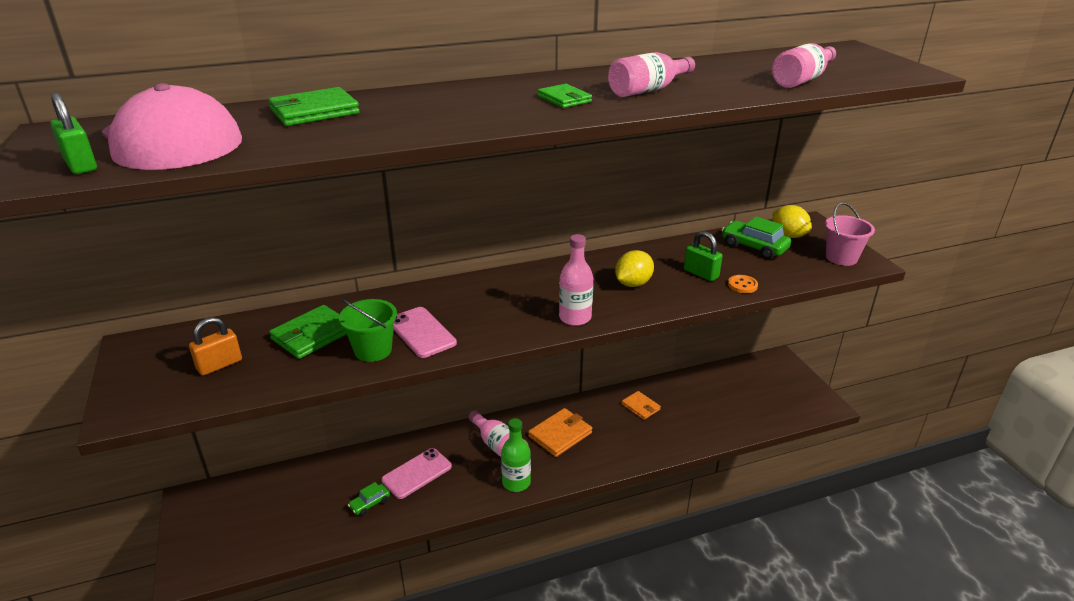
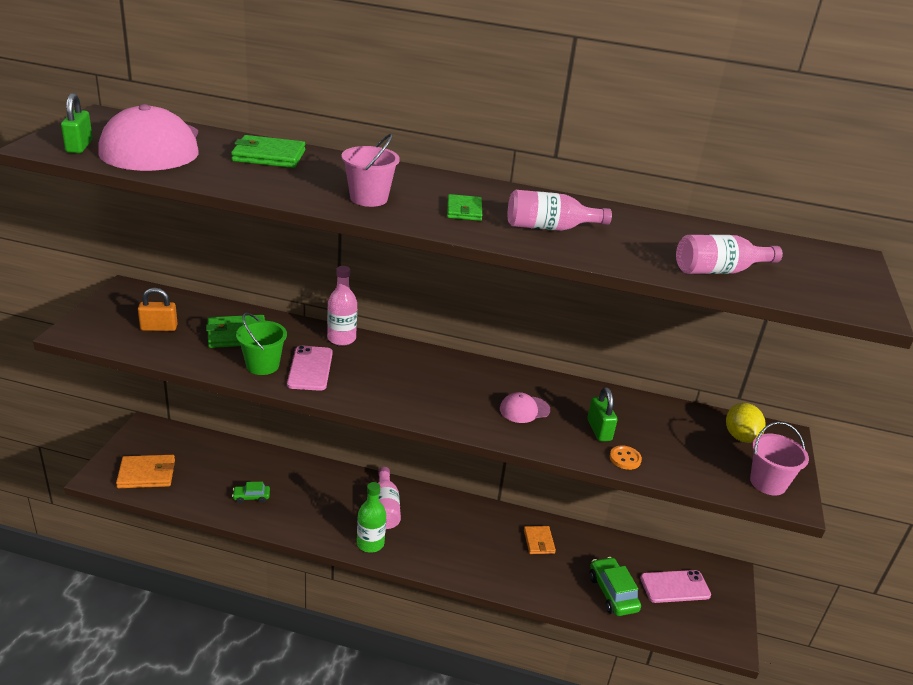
camera: 30 degrees right, 0 degrees up
pink phone [381,448,452,499] -> pink phone moved to [640,570,711,603]
orange wallet [528,408,592,457] -> orange wallet moved to [116,455,175,488]
pink bottle [559,234,593,326] -> pink bottle moved to [327,266,357,346]
yellow lemon [615,250,654,287] -> pink cap [500,392,550,423]
green car [722,216,791,259] -> green car moved to [589,557,641,616]
none -> pink bucket [341,134,400,207]

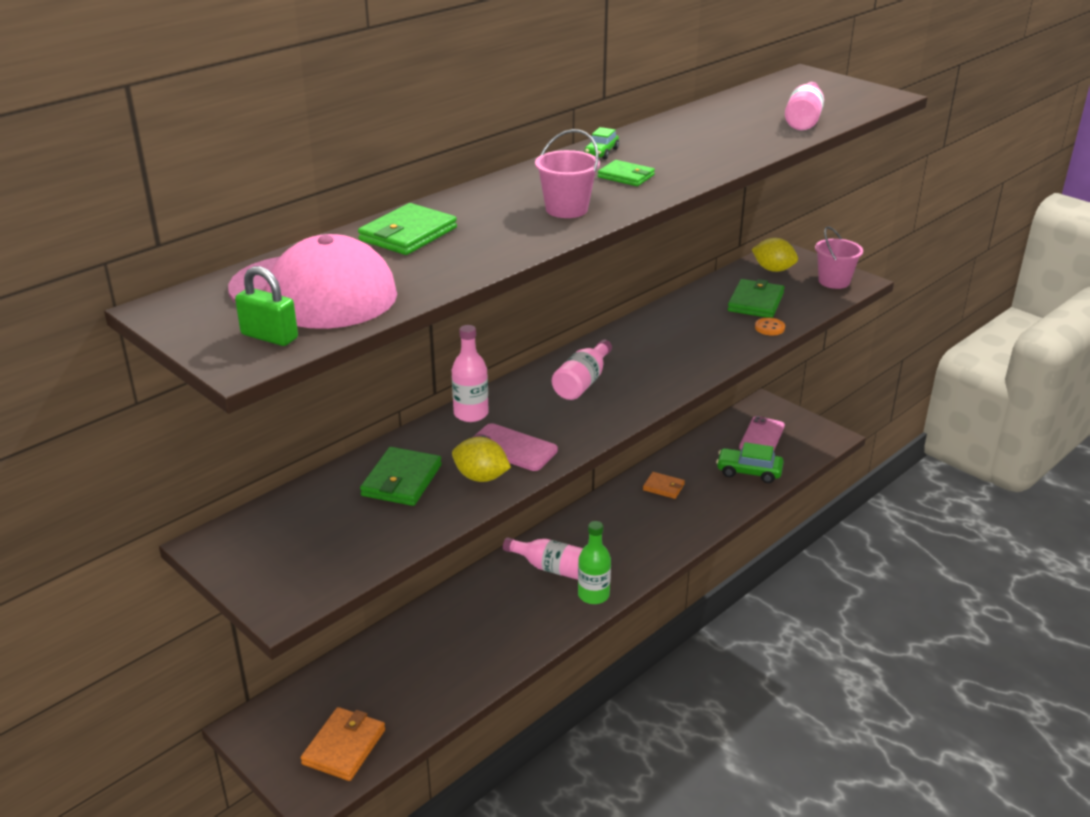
camera: 55 degrees left, 0 degrees up
orange padlock [138,288,178,331] -> none
green car [232,482,270,503] -> green car moved to [584,127,619,159]
green bucket [236,313,287,375] -> yellow lemon [452,437,511,482]
pink cap [500,392,550,423] -> none
pink bottle [508,190,612,231] -> pink bottle moved to [552,340,612,400]
green padlock [587,387,617,441] -> none
none -> green wallet [728,279,784,318]

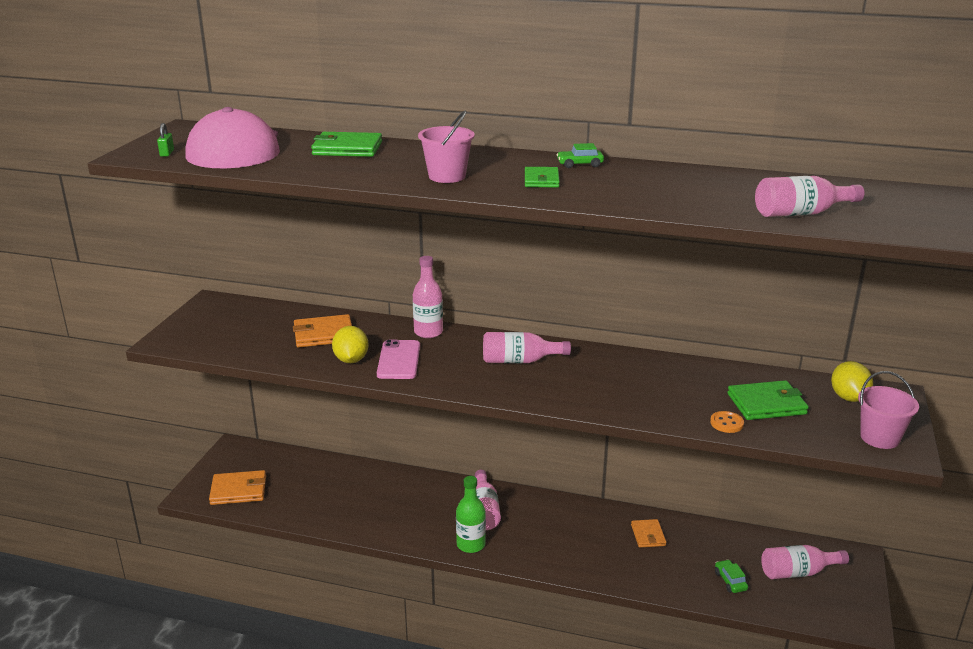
camera: 60 degrees right, 5 degrees down
green padlock [235,266,298,346] -> green padlock [157,123,174,157], size x0.60
green wallet [360,447,442,506] -> orange wallet [293,314,352,348]
green car [716,442,784,483] -> green car [715,559,748,593], size x0.58
pink phone [739,416,785,450] -> pink bottle [761,545,849,579]

